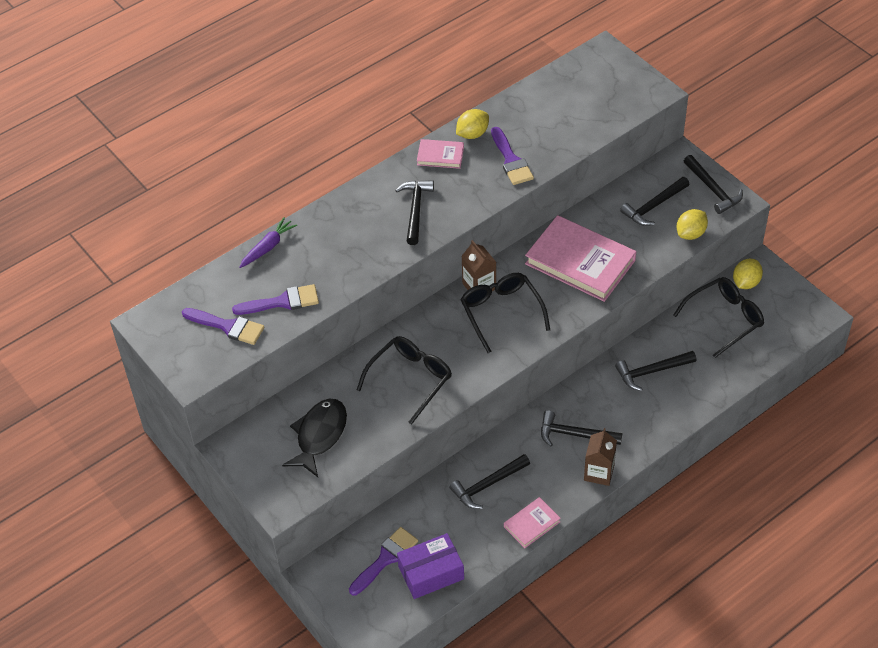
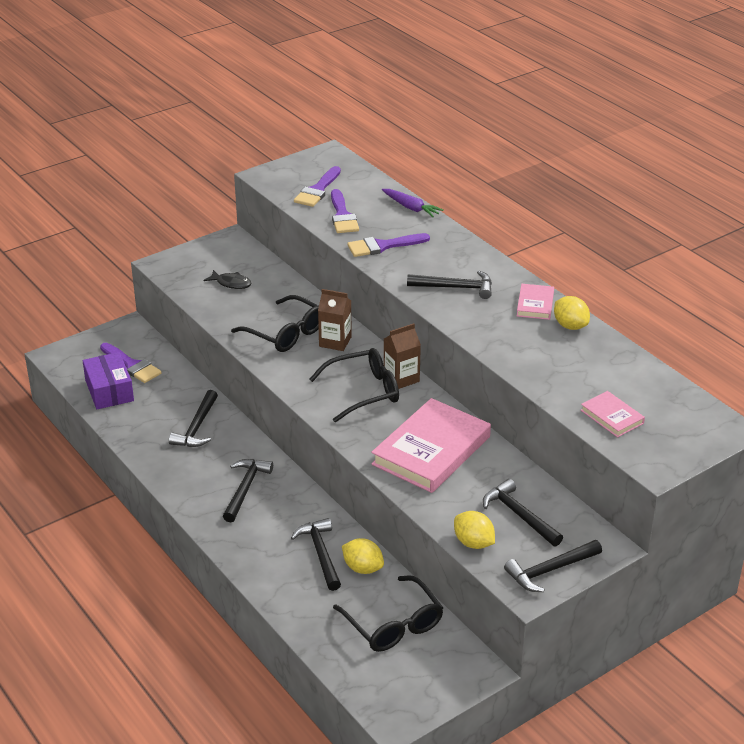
camera: 90 degrees right, 15 degrees down
black fish [282,399,347,477] -> black fish [204,270,252,289], size x0.57
black hammer [449,454,530,509] -> black hammer turned 135 degrees counterclockwise [169,390,218,447]
purple brush [491,127,534,185] -> purple brush moved to [347,233,430,257]
pink book [504,497,561,548] -> pink book moved to [580,391,645,438]
brown carton [584,428,617,486] -> brown carton moved to [318,289,352,351]
yellow lemon [733,259,763,289] -> yellow lemon moved to [342,538,384,574]

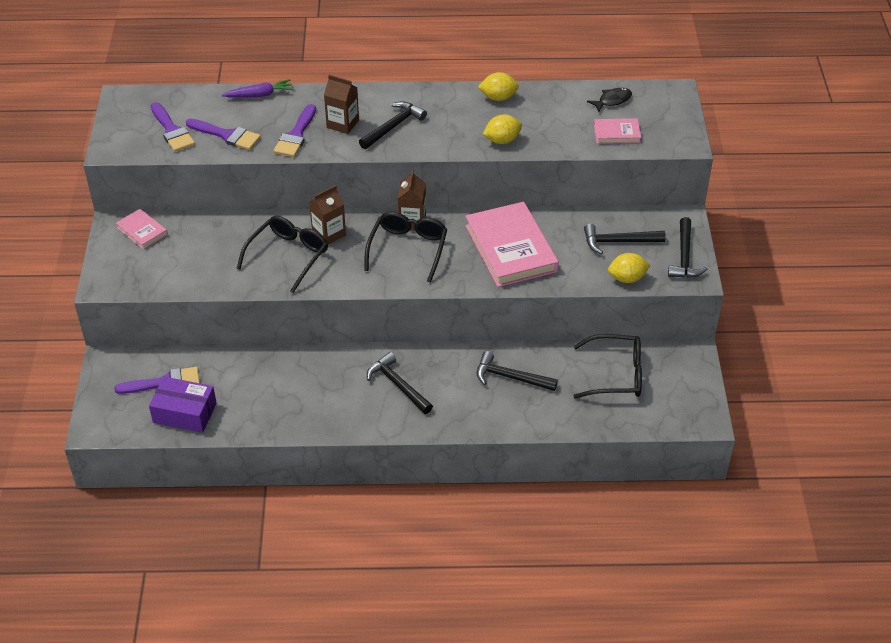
camera: 55 degrees left, 10 degrees up
black hammer [169,390,218,447] -> none
black fish [204,270,252,289] -> black fish moved to [587,88,632,112]
black glasses [231,295,319,352] -> black glasses turned 45 degrees counterclockwise [237,216,328,293]
yellow lemon [342,538,384,574] -> yellow lemon moved to [483,114,522,144]
pink book [517,284,554,320] -> pink book moved to [116,209,168,250]
none -> brown carton [324,75,359,134]

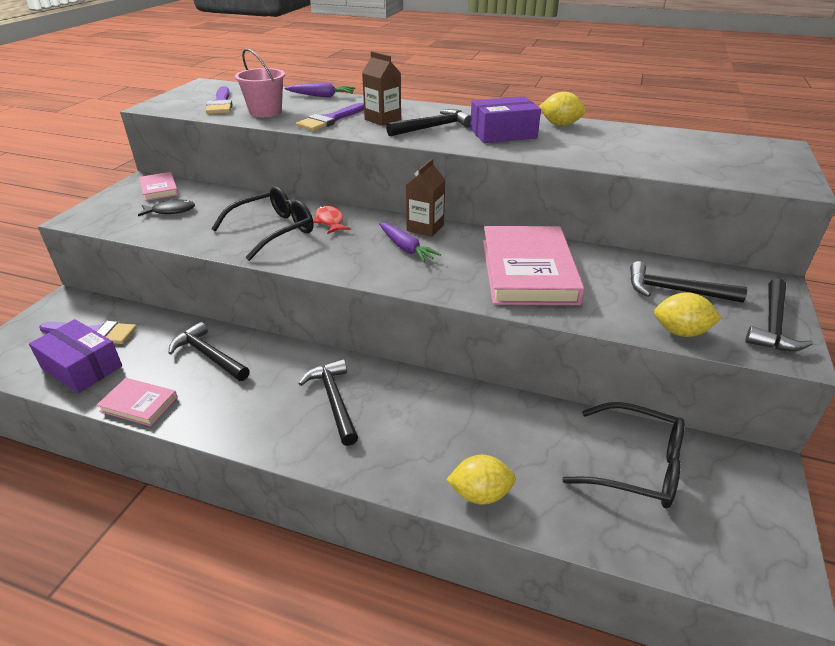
camera: 20 degrees right, 10 degrees down
purple brush [186,118,261,150] -> pink bucket [235,49,285,117]
brown carton [309,185,346,245] -> red fish [313,206,351,234]
black glasses [364,212,448,282] -> purple carrot [379,223,441,262]
black hammer [477,351,558,391] -> black hammer moved to [169,322,250,381]
yellow lemon [483,114,522,144] -> yellow lemon moved to [446,455,516,505]
black fish [587,88,632,112] -> black fish moved to [138,199,195,216]
pink book [594,118,641,144] -> pink book moved to [96,378,178,426]
none -> purple box [470,96,541,143]

